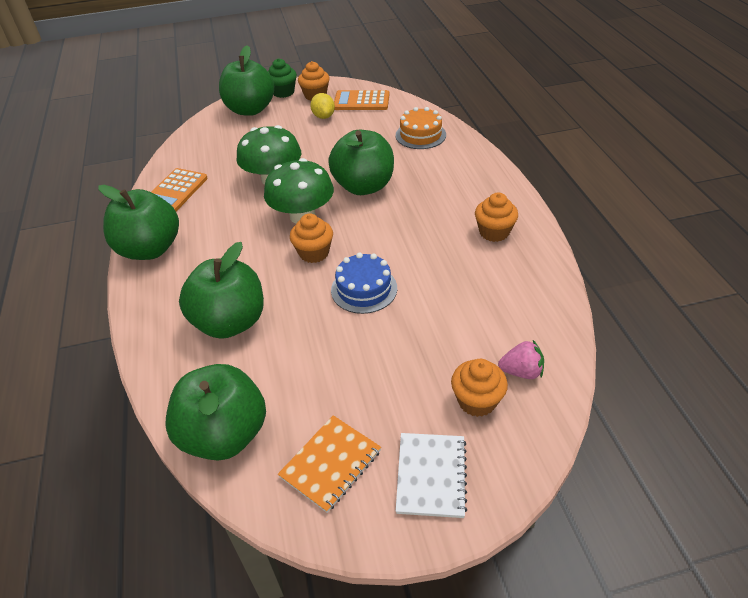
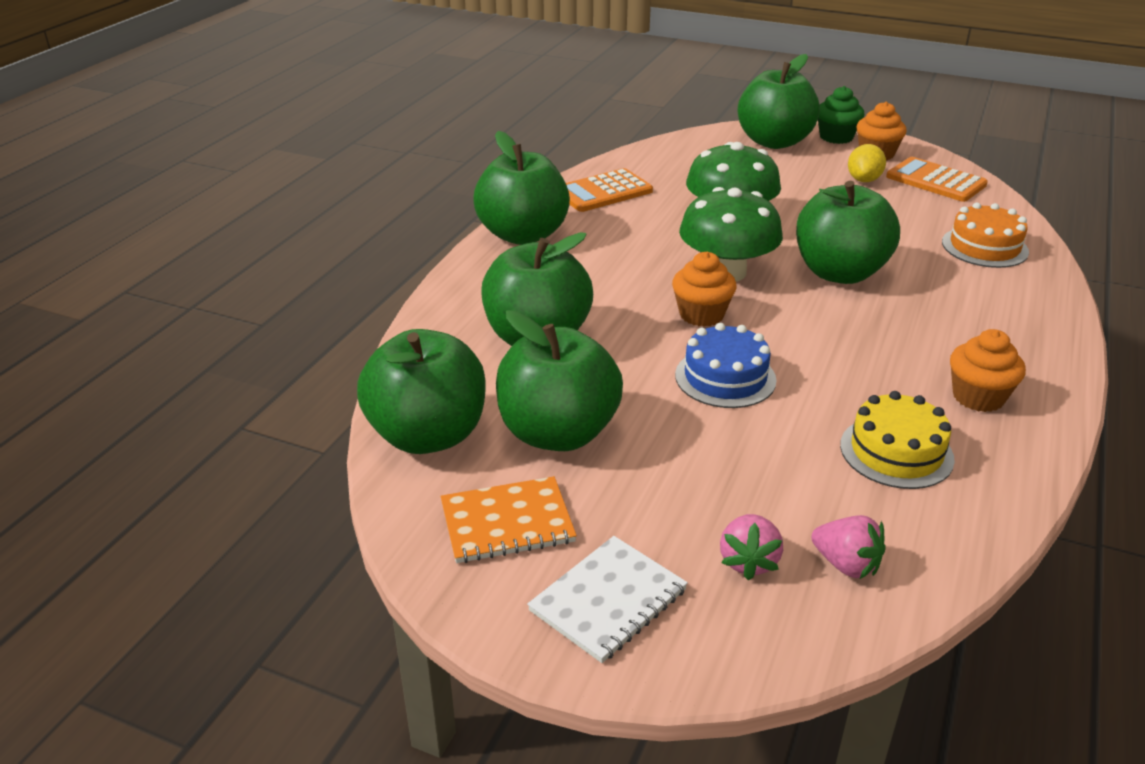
camera: 35 degrees right, 10 degrees down
orange cupcake [451,359,508,417] -> pink strawberry [720,514,783,580]
none -> green apple [496,310,623,451]
none -> yellow cake [840,391,955,489]

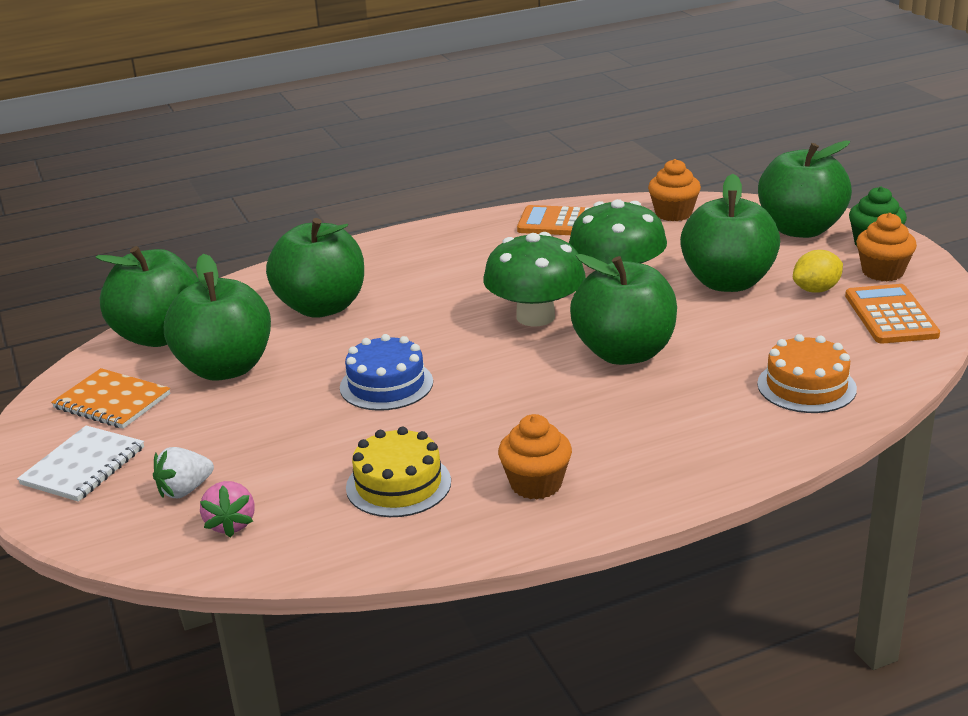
camera: 45 degrees right, 5 degrees down
green apple [474,131,570,245] -> green apple moved to [680,174,780,292]
white notebook [527,536,688,663] -> white notebook turned 60 degrees counterclockwise [17,426,144,502]
orange cupcake [672,252,737,327] -> orange cupcake moved to [648,159,701,221]
pink strawberry [720,514,783,580] -> white strawberry [153,447,214,498]

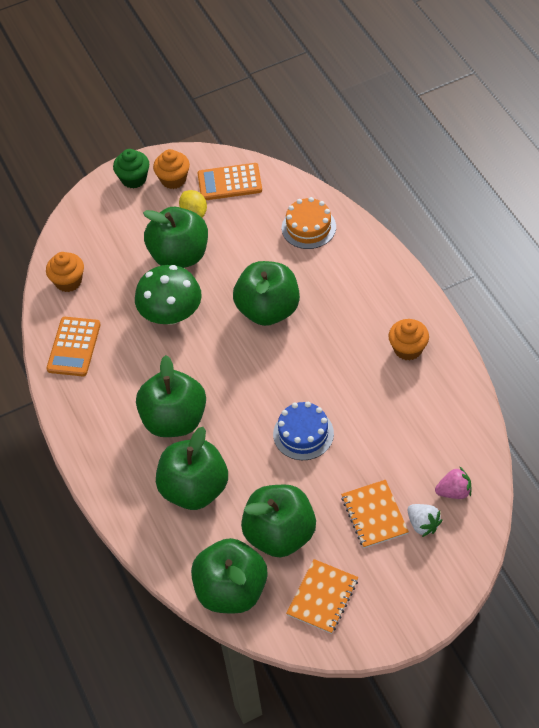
camera: 90 degrees left, 25 degrees up
white notebook [17,426,144,502] -> none
yellow cake [346,427,451,517] -> none
green mushroom [483,232,586,326] -> none
green apple [758,141,852,238] -> green apple moved to [136,355,206,437]
none -> orange notebook [341,480,409,548]

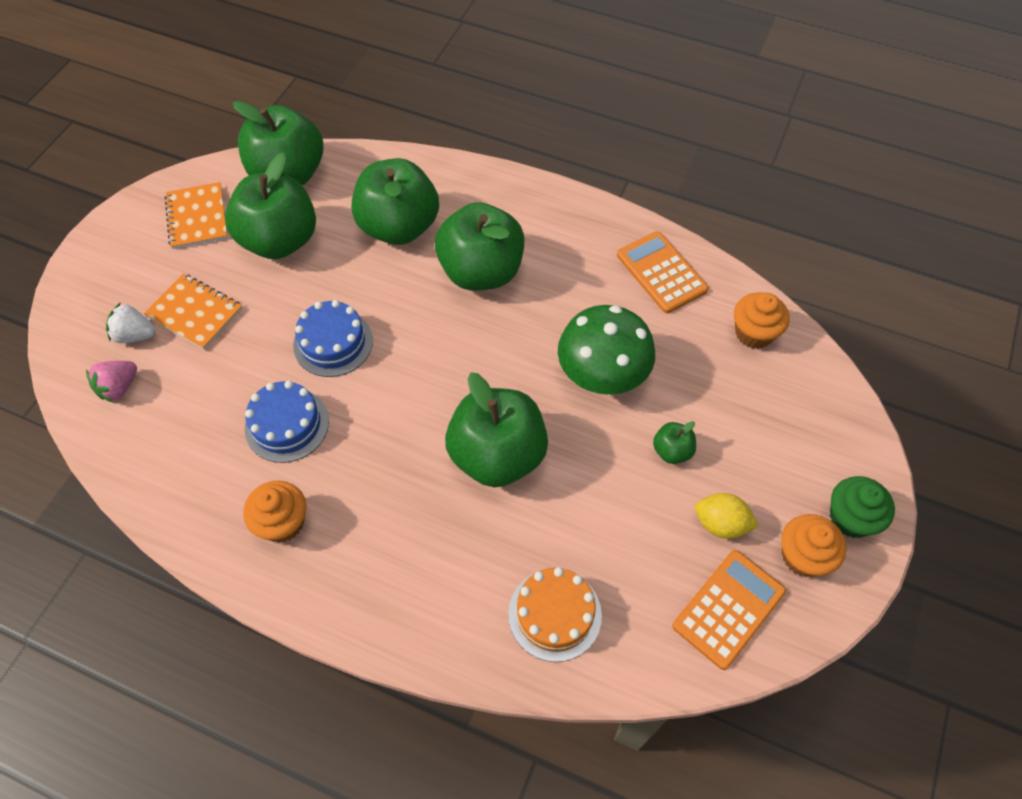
camera: 135 degrees right, 5 degrees up
green apple [143,207,208,268] -> green apple [653,421,696,464], size x0.43
none -> blue cake [245,381,329,463]

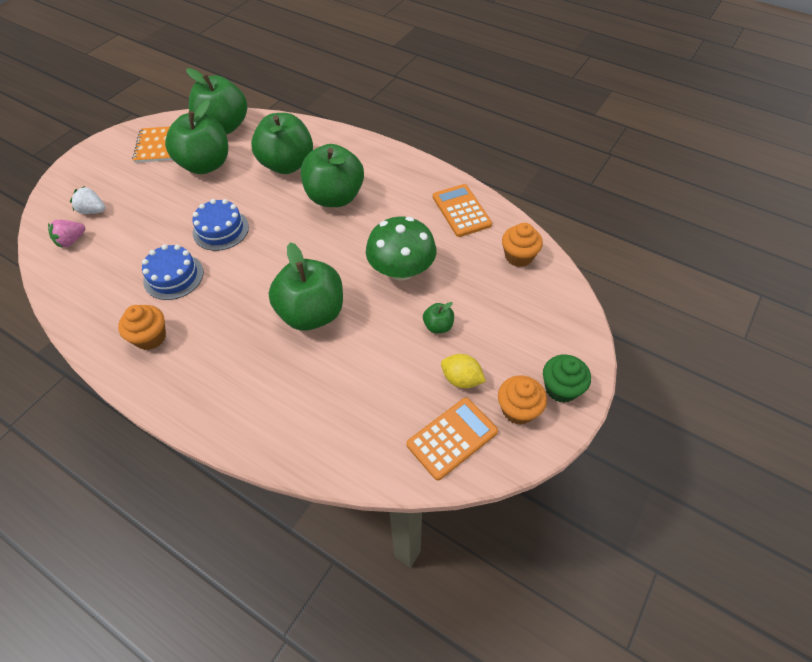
camera: 10 degrees right, 5 degrees down
orange notebook [144,273,243,350] -> none
orange cake [508,567,602,662] -> none

